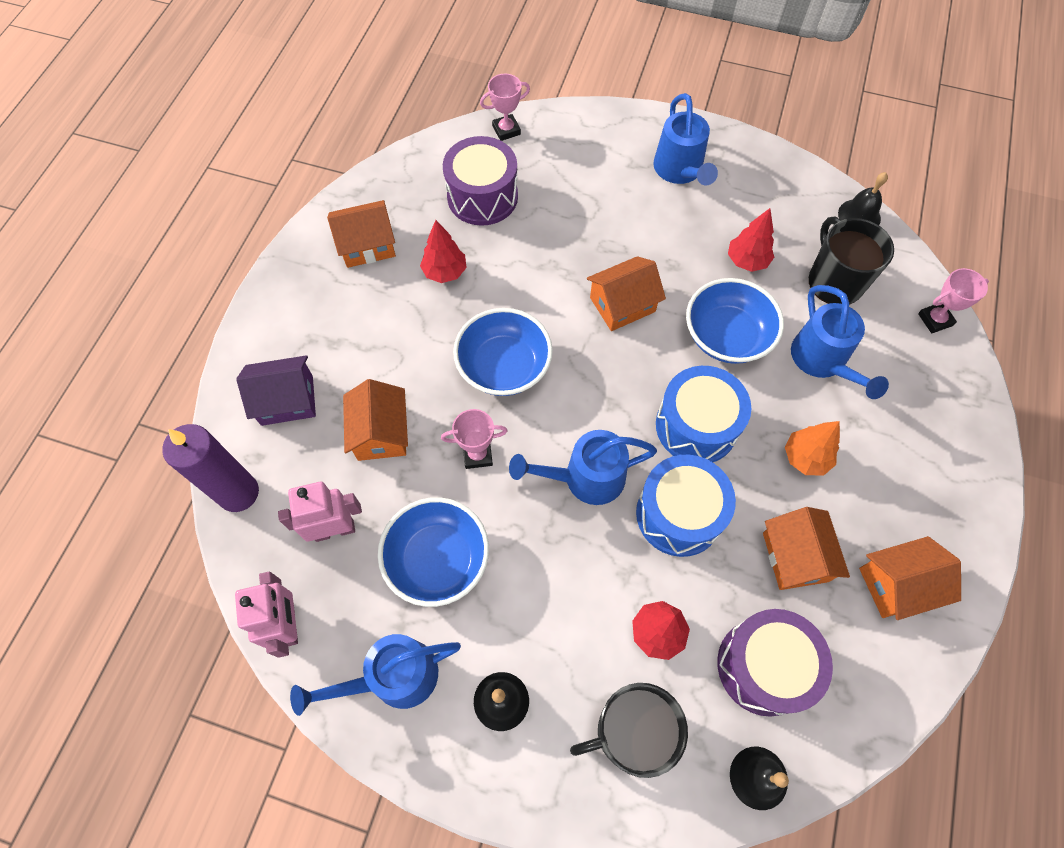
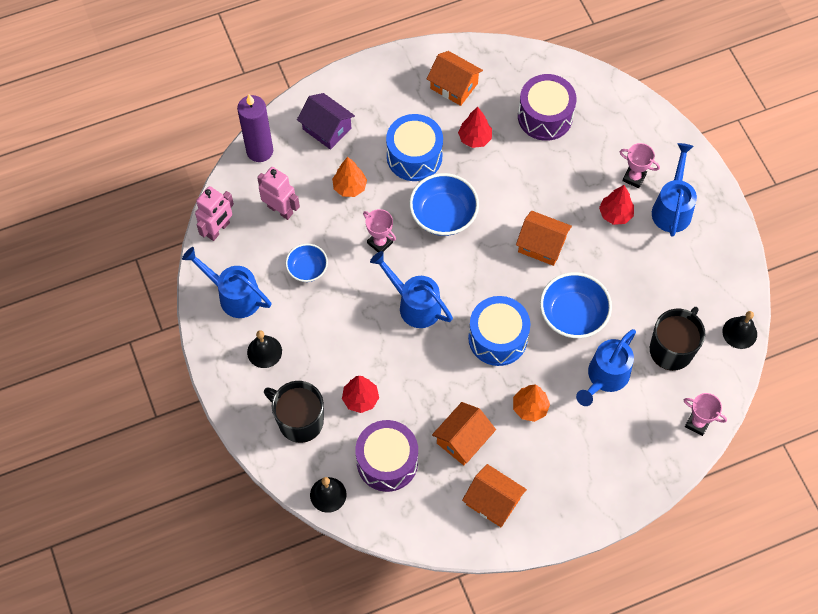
camera: 50 degrees right, 0 degrees up
orange house [343,379,408,461] -> orange tree [332,157,367,197]
blue bowl [378,497,489,607] -> blue bowl [285,244,328,282], size x0.60
pink trophy [480,74,530,141] -> pink trophy moved to [620,143,660,188]
blue drum [636,455,736,557] -> blue drum moved to [386,114,443,181]
blue watering can [653,93,718,185] -> blue watering can turned 150 degrees clockwise [652,143,697,237]
red tree [728,208,774,272] -> red tree moved to [599,185,634,225]

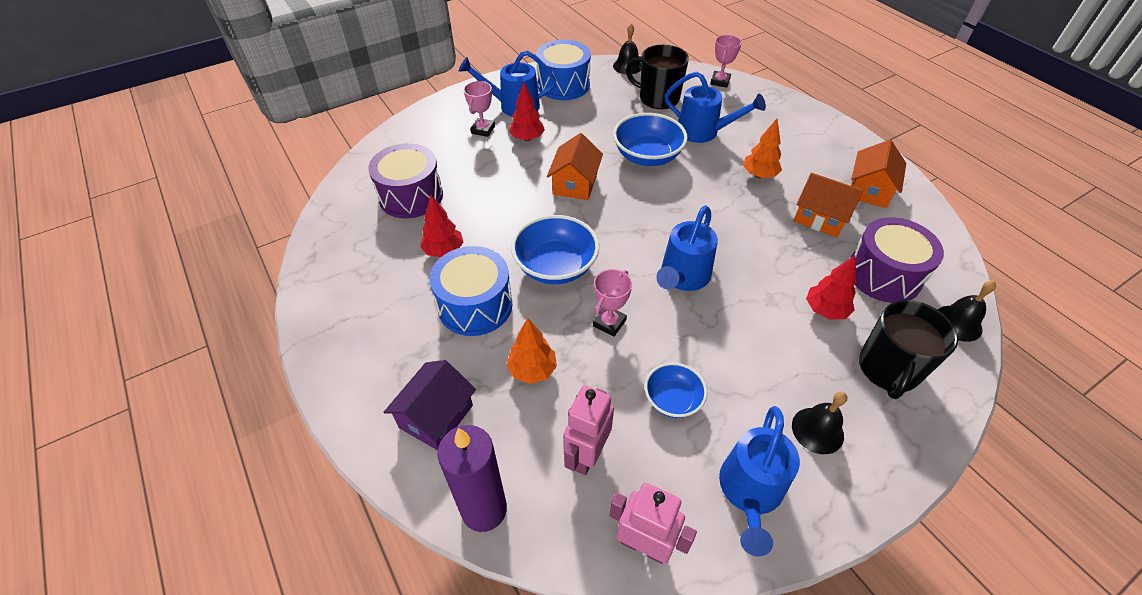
camera: 100 degrees left, 15 degrees down
orange house [427,51,483,106] -> none
blue drum [468,296,530,366] -> blue drum moved to [536,40,591,100]

